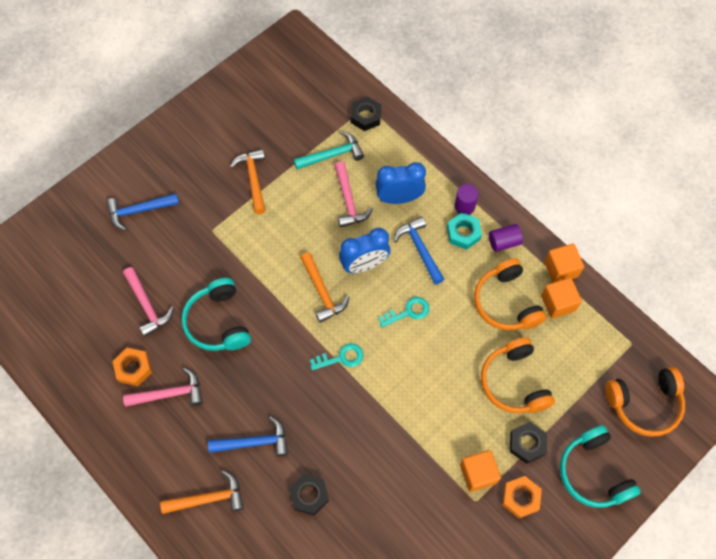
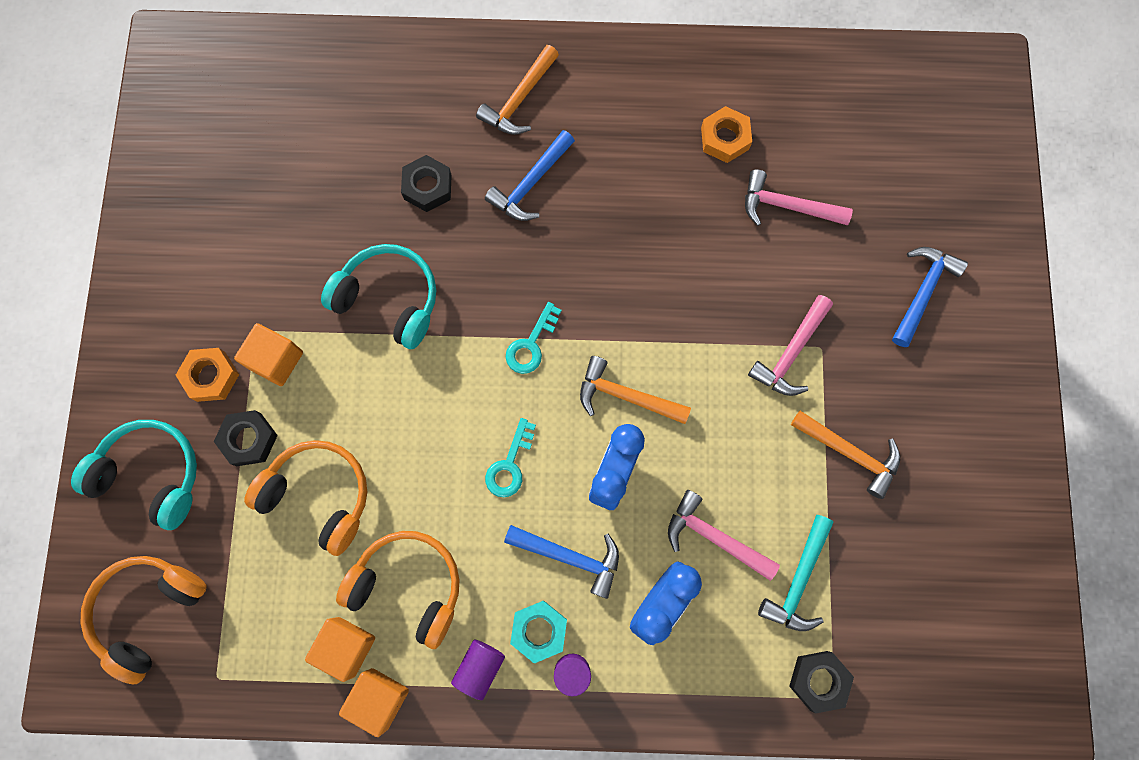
camera: 135 degrees right, 10 degrees up
pink hammer [123,368,203,407] -> pink hammer moved to [748,295,833,396]
turquoise headphones [181,278,251,351] -> turquoise headphones moved to [321,244,436,349]

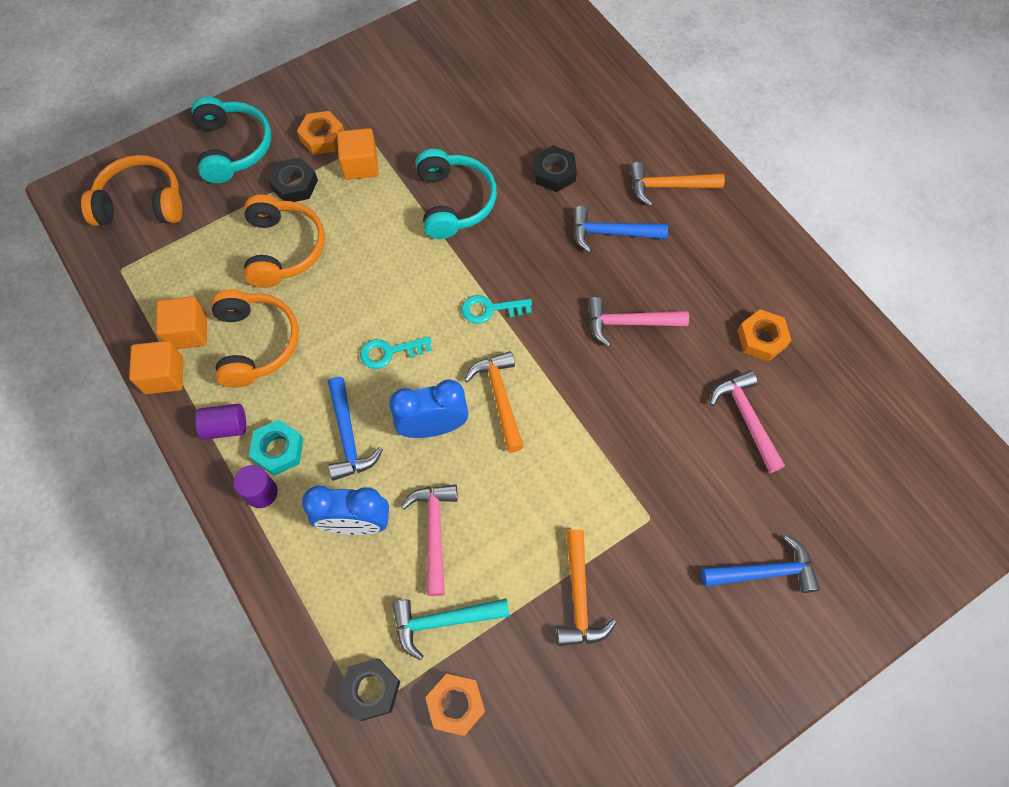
camera: 55 degrees right, 10 degrees down
pink hammer [748,295,833,396] -> pink hammer moved to [588,297,689,347]
none -> orange nut [425,674,485,736]

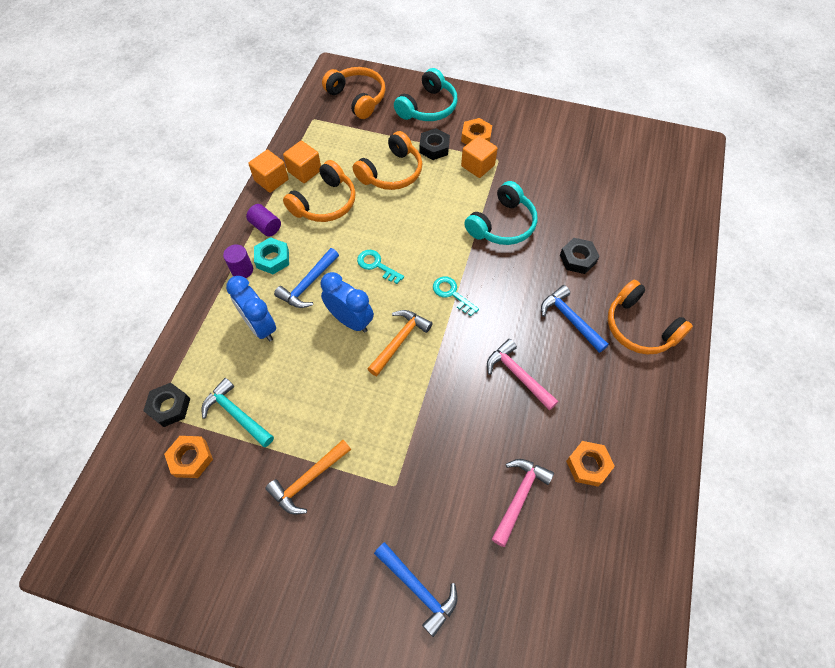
camera: 50 degrees right, 5 degrees down
pink hammer [401,484,458,596] -> none
orange hammer [630,162,725,206] -> orange headphones [608,280,693,354]

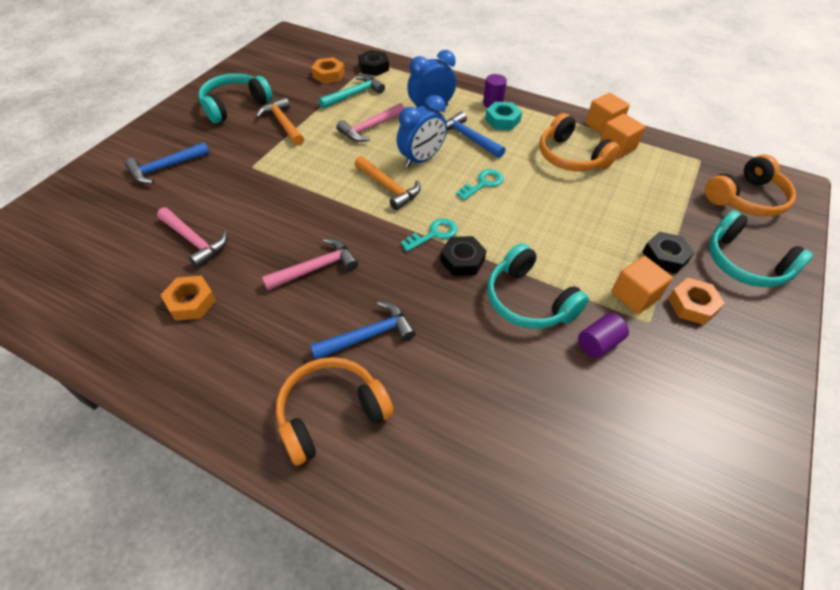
camera: 100 degrees right, 10 degrees down
purple cylinder [246,204,281,237] -> purple cylinder moved to [578,313,629,358]
orange headphones [353,131,423,190] -> none
black nut [560,238,600,274] -> black nut moved to [440,236,487,276]
none -> turquoise headphones [198,73,273,124]
none -> pink hammer [336,103,404,142]

